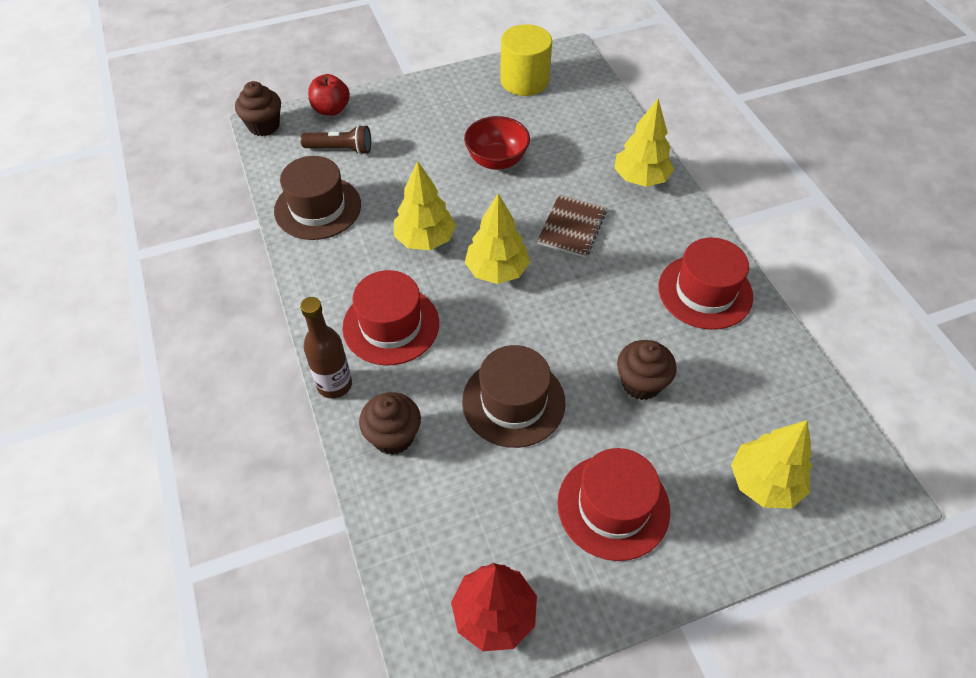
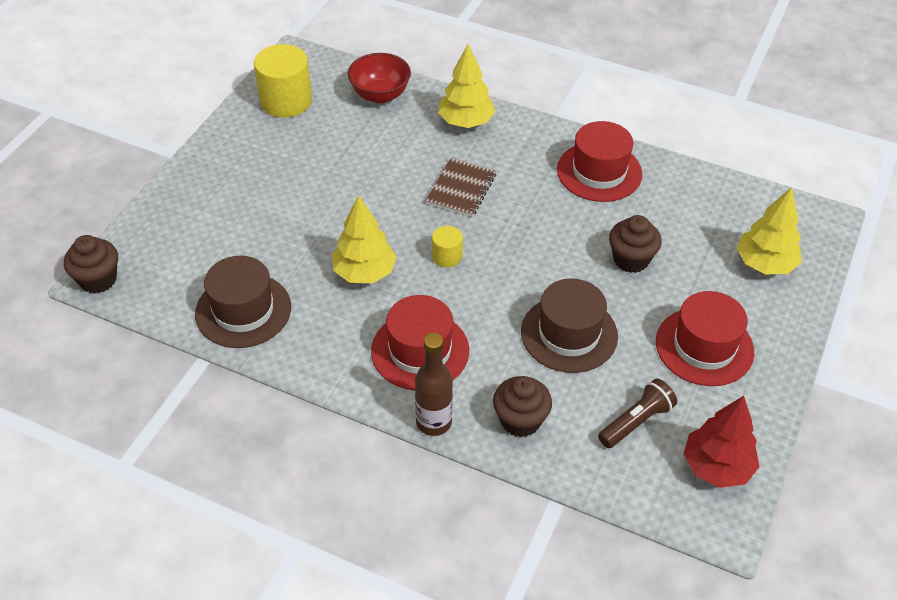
camera: 45 degrees left, 5 degrees down
brown flashlight [300,125,371,155] -> brown flashlight moved to [598,378,677,448]
red apple [308,74,350,116] -> none
red bowl [464,116,530,170] -> red bowl moved to [348,53,411,103]
yellow tree [465,194,530,284] -> yellow cylinder [432,226,463,268]
brown notebook [537,195,607,258] -> brown notebook turned 45 degrees clockwise [426,158,496,217]

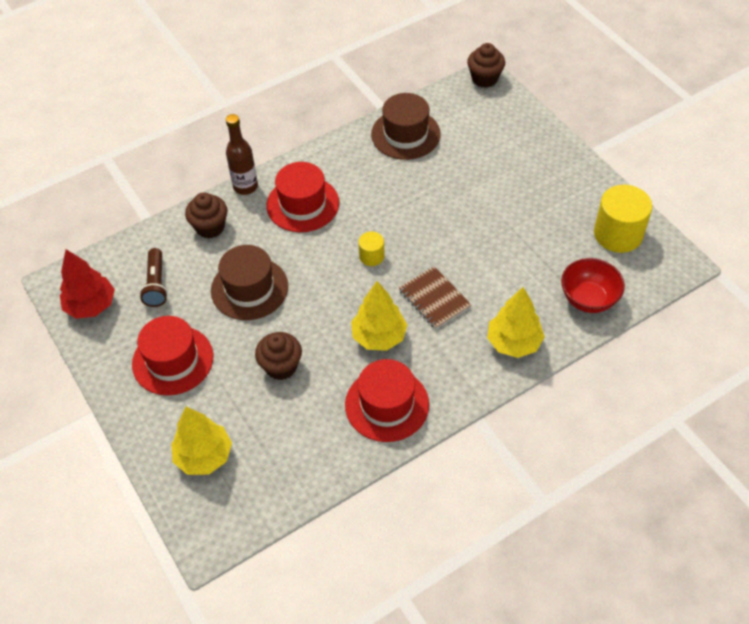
camera: 125 degrees right, 5 degrees up
yellow tree [332,195,397,283] -> yellow tree moved to [351,281,407,351]

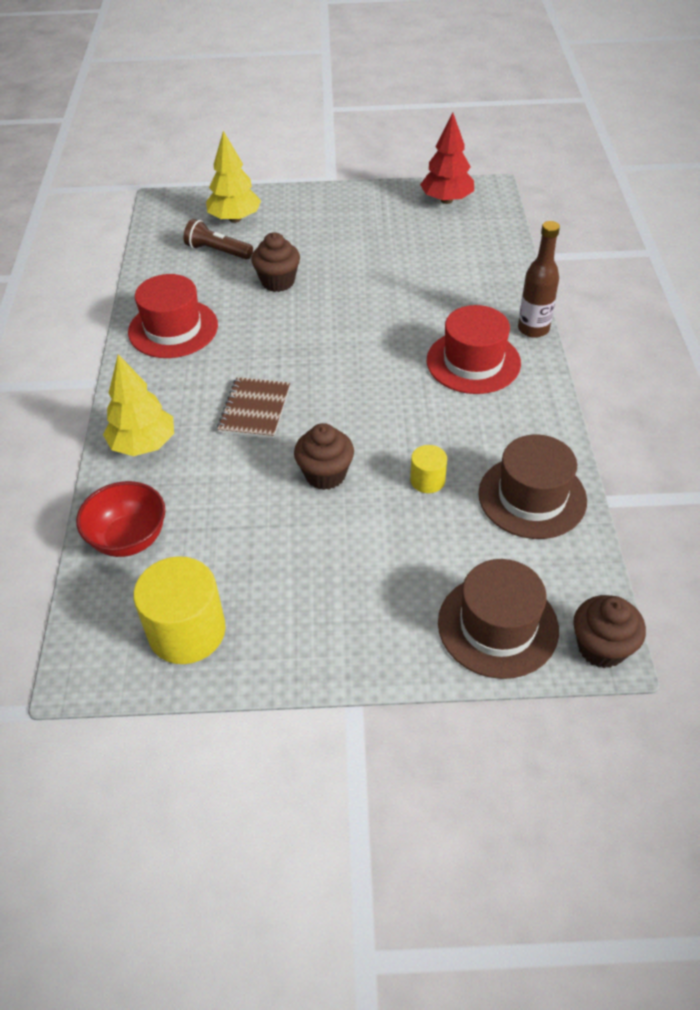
camera: 120 degrees right, 5 degrees down
red hat [132,316,213,396] -> none
brown flashlight [139,248,168,307] -> brown flashlight moved to [183,219,253,260]
brown cupcake [185,192,227,239] -> brown cupcake moved to [294,423,354,490]
brown hat [211,245,288,320] -> brown hat moved to [438,559,559,679]
yellow tree [351,281,407,351] -> none
yellow cylinder [358,232,385,266] -> yellow cylinder moved to [410,445,447,493]
brown notebook [399,266,472,329] -> brown notebook turned 75 degrees counterclockwise [217,377,290,439]

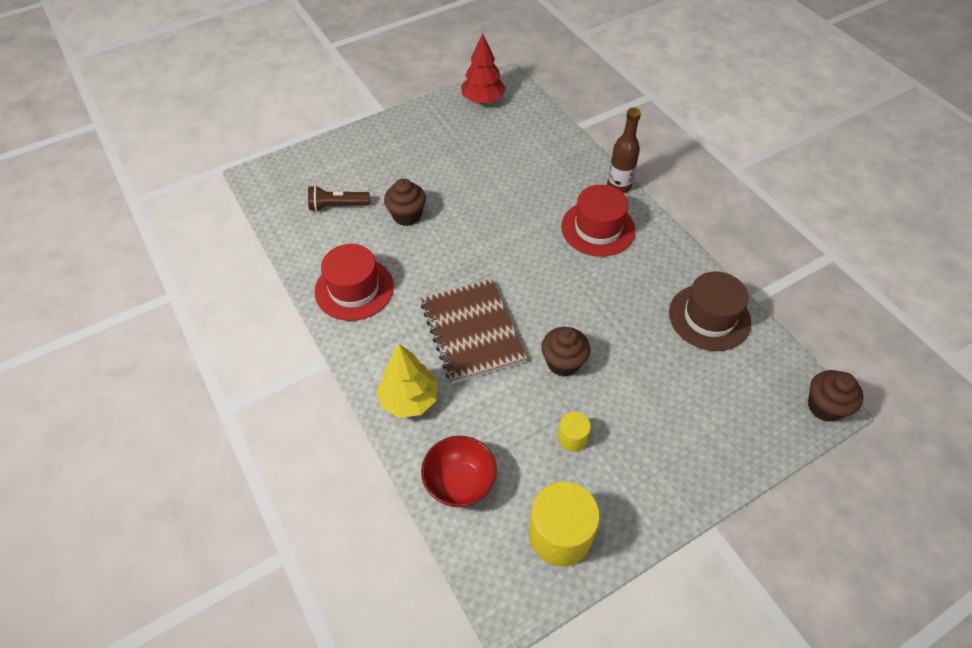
camera: 30 degrees left, 5 degrees up
yellow tree [206,131,261,223] -> none
brown notebook [217,377,290,439] -> brown notebook [421,279,527,384], size x1.63
yellow cylinder [410,445,447,493] -> yellow cylinder moved to [558,412,591,452]
brown hat [438,559,559,679] -> none

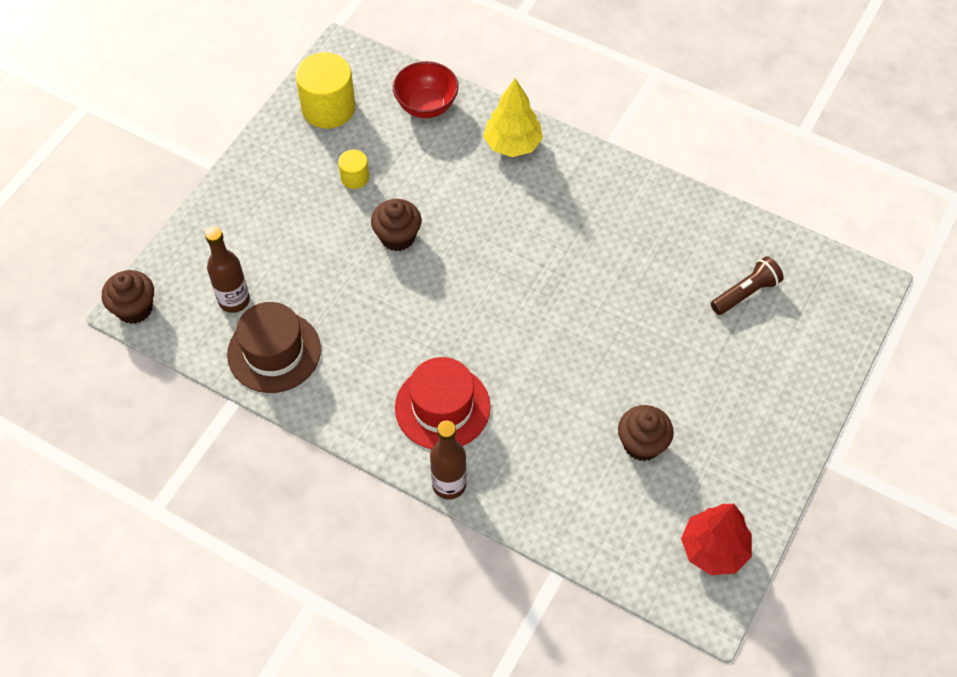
camera: 150 degrees right, 5 degrees up
red hat [315,244,394,321] -> none
brown cupcake [384,179,426,226] -> brown cupcake moved to [618,405,674,461]
brown notebook [421,279,527,384] -> none
none -> brown bottle [205,227,250,313]

